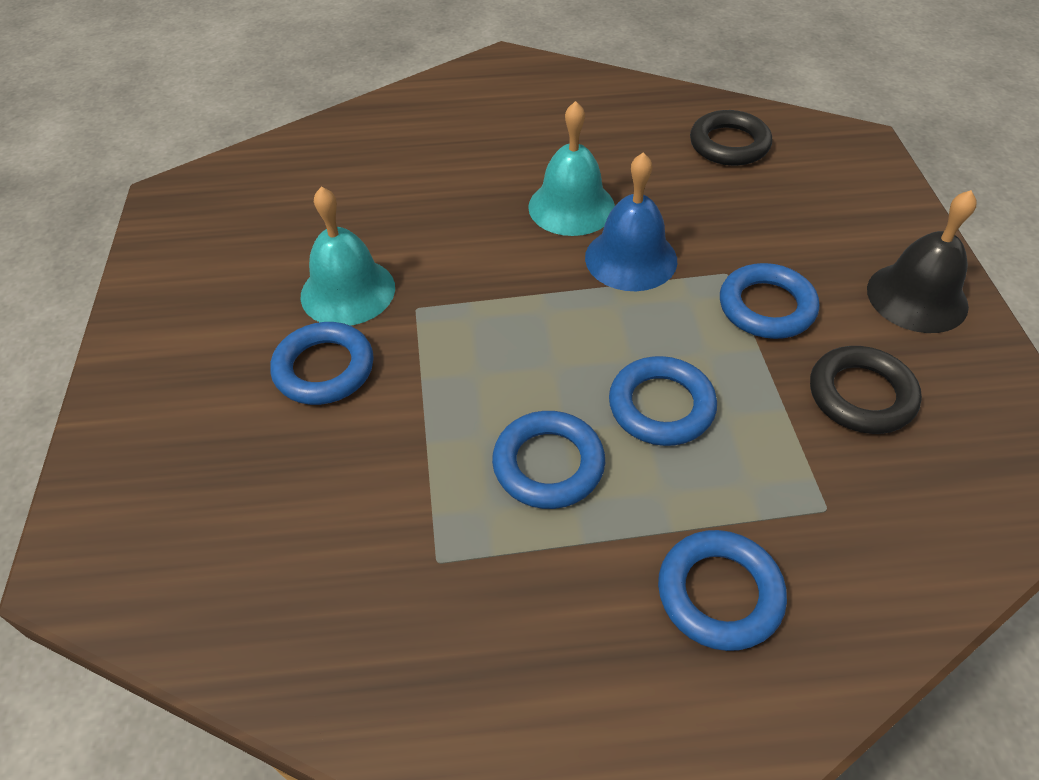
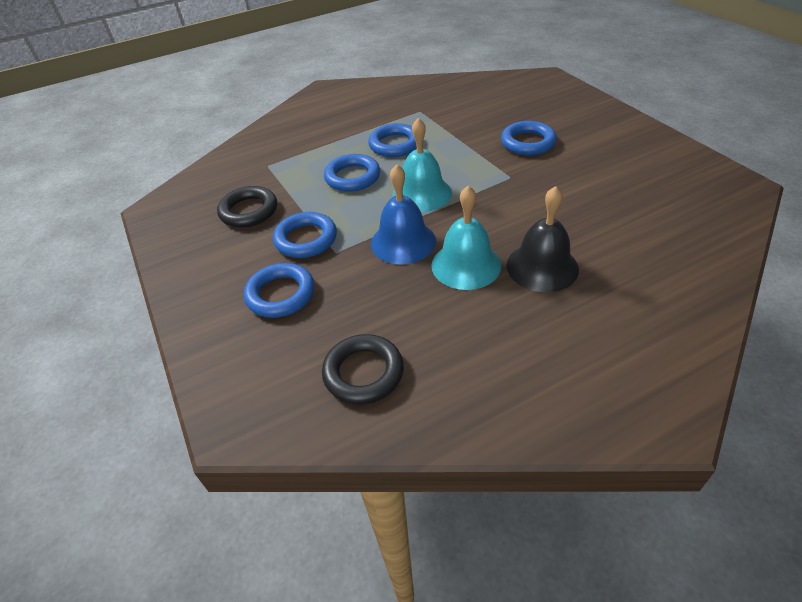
camera: 160 degrees right, 5 degrees down
turquoise bell [301,186,395,326] -> turquoise bell moved to [392,118,452,212]
blue ring [658,530,787,651] -> blue ring moved to [244,263,315,318]
black bell [867,190,977,333] -> black bell moved to [506,186,579,292]

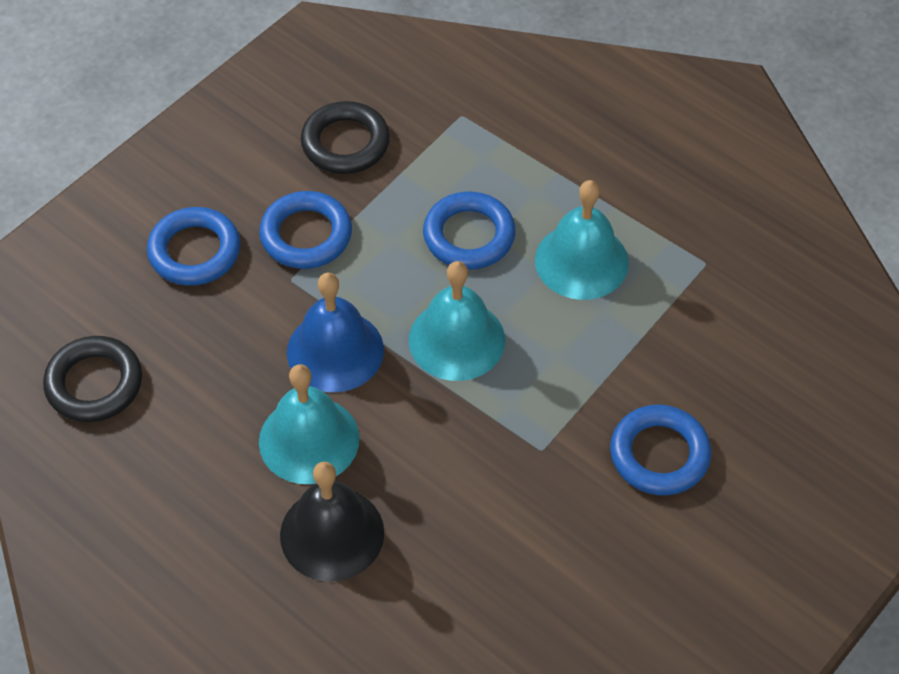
camera: 65 degrees right, 10 degrees up
blue ring [368,123,417,157] -> turquoise bell [535,180,629,300]

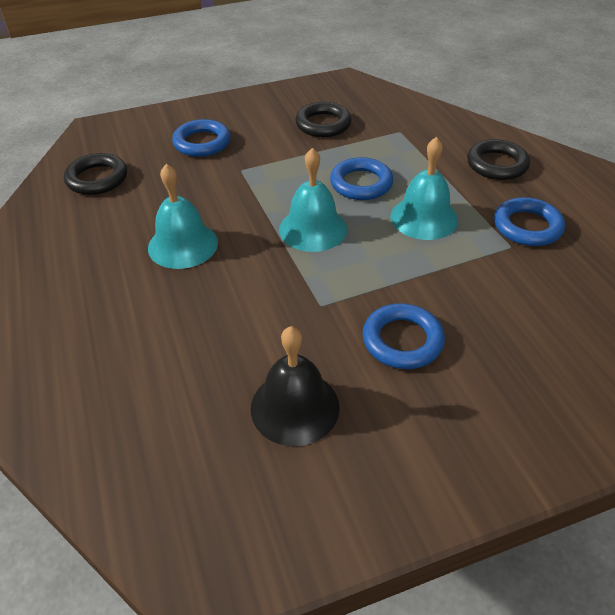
camera: 30 degrees right, 10 degrees down
blue ring [259,191,352,269] -> blue ring moved to [494,197,565,246]
black bell [280,462,384,582] -> black bell moved to [251,326,340,446]
blue bell [287,273,384,392] -> none
none -> black ring [467,139,530,180]

